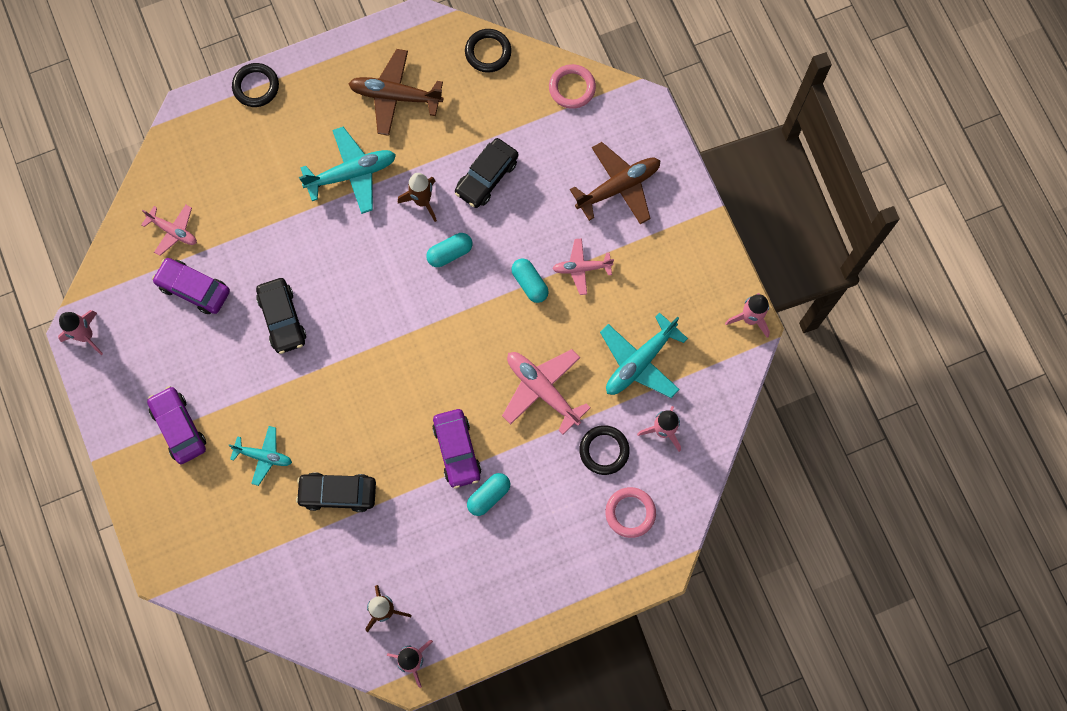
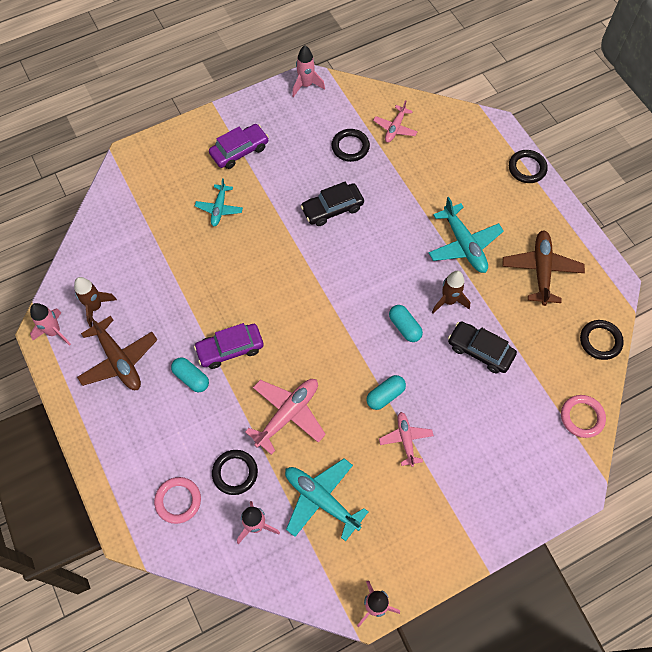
camera: 85 degrees right, 10 degrees down
purple car [152,258,230,314] -> black ring [331,129,370,162]
black car [296,472,376,512] -> none
brown plane [570,142,660,224] -> brown plane moved to [77,314,157,390]

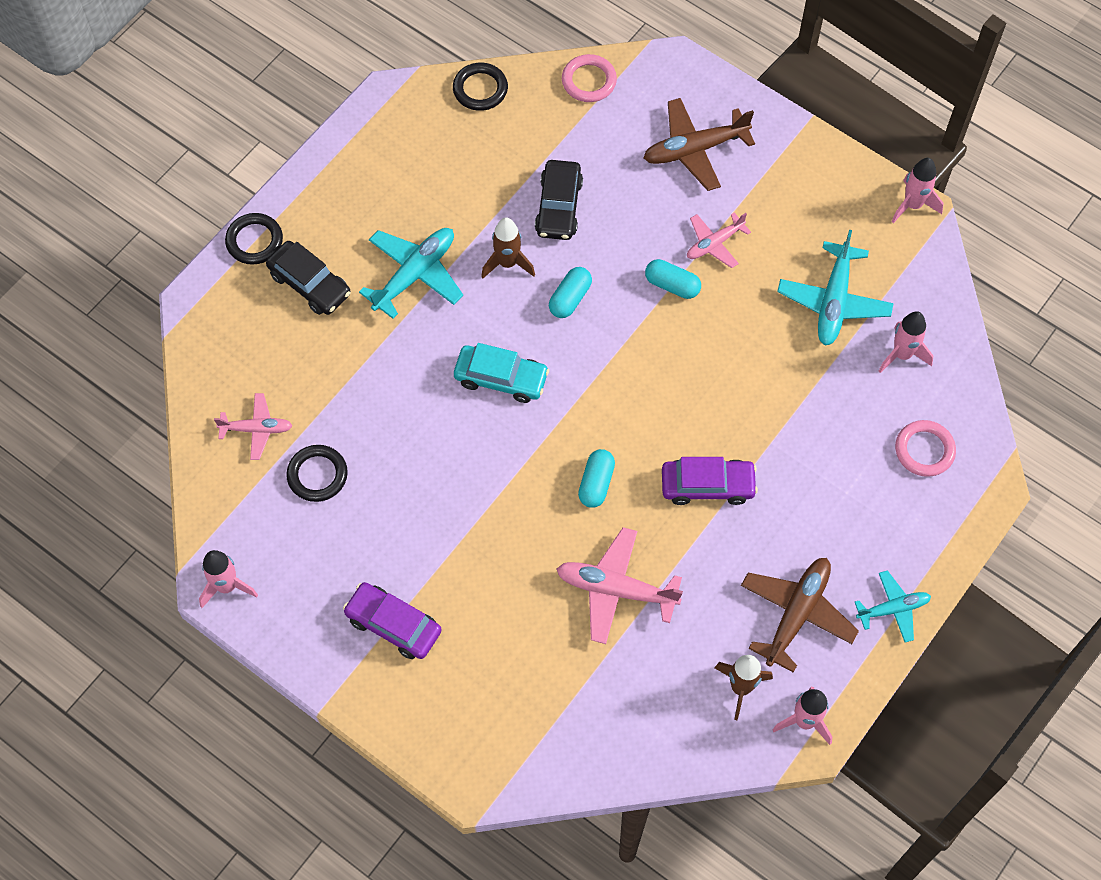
camera: 115 degrees left, 0 degrees up
turquoise capsule [171,357,209,392] -> turquoise capsule moved to [578,449,615,508]
purple car [194,323,264,369] -> purple car turned 45 degrees counterclockwise [662,457,758,505]
turquoise plane [195,178,243,227] -> turquoise plane moved to [855,570,931,643]
black ring [212,450,258,495] -> none
pink plane [245,379,326,455] -> pink plane moved to [556,527,683,644]
black car [301,181,364,226] -> black car moved to [266,241,351,315]
brown plane [503,230,585,306] -> brown plane moved to [644,98,755,191]
none -> turquoise car [454,343,549,403]

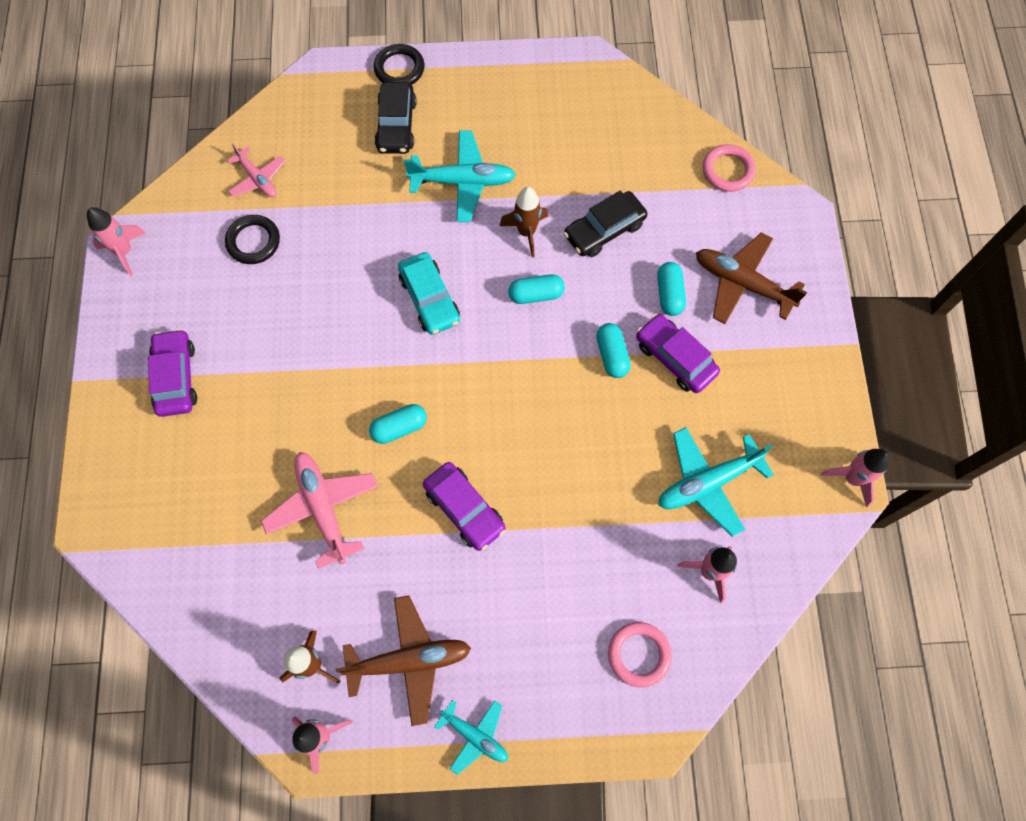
camera: 50 degrees right, 5 degrees up
black ring [453,63,508,111] -> none
pink plane [687,212,751,268] -> purple car [636,314,720,393]
none -> turquoise capsule [657,262,686,316]

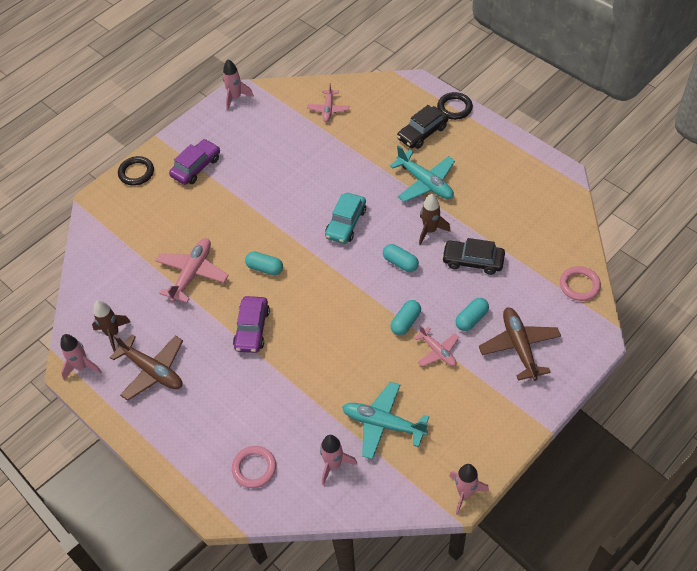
camera: 50 degrees right, 15 degrees down
black ring [225,215,280,264] -> black ring moved to [118,156,154,186]
turquoise plane [434,700,508,775] -> none
purple car [636,314,720,393] -> pink plane [414,325,459,366]

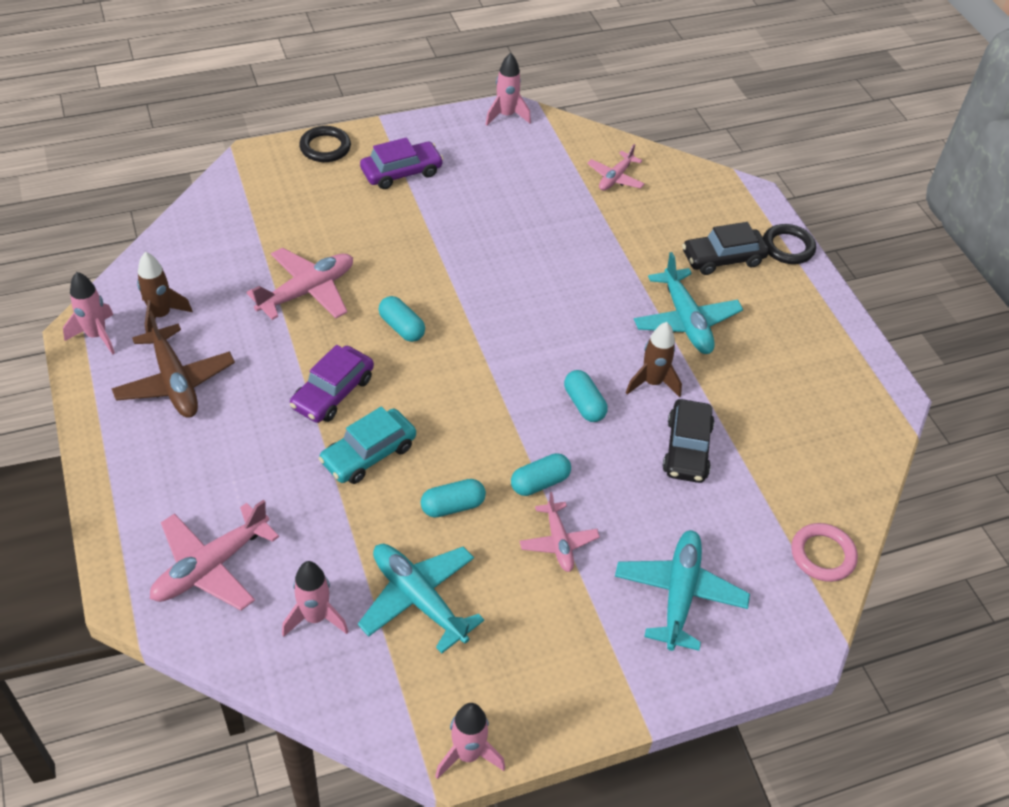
camera: 20 degrees right, 5 degrees down
pink ring [232,446,276,488] -> pink plane [150,500,279,610]
turquoise car [325,193,366,244] -> turquoise car moved to [319,406,416,484]
black car [442,238,505,275] -> black car turned 120 degrees counterclockwise [663,399,715,483]
turquoise capsule [456,298,489,331] -> turquoise capsule moved to [421,479,486,518]
brown plane [479,308,561,381] -> turquoise plane [615,530,750,651]

